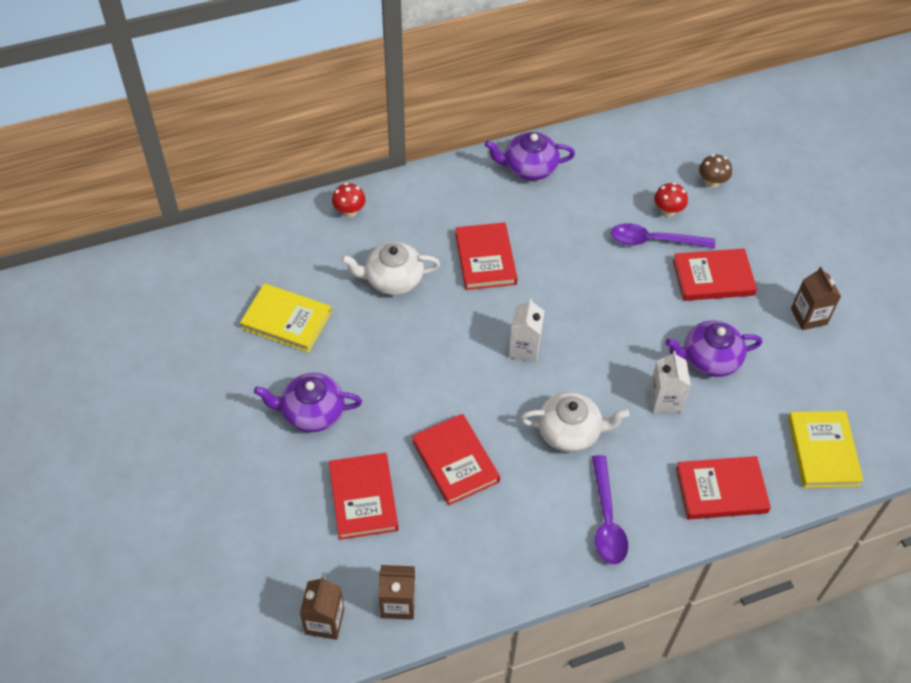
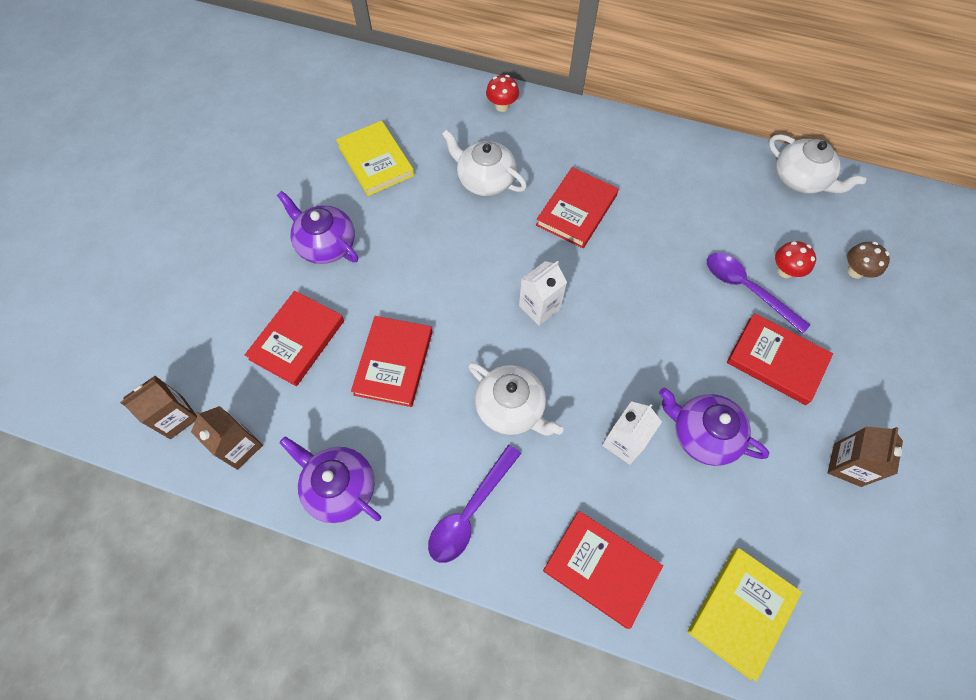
camera: 40 degrees right, 10 degrees up
purple teapot [485,132,575,180] -> purple teapot moved to [279,436,381,523]
none -> white teapot [769,134,866,194]

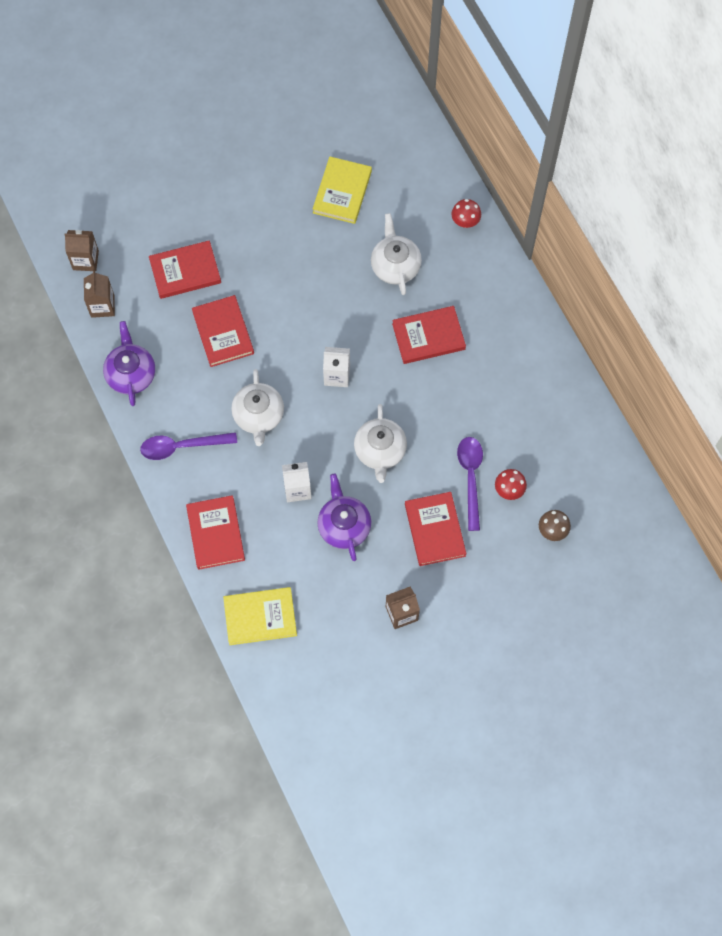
camera: 45 degrees right, 5 degrees up
purple teapot [277,191,358,264] -> none
red book [351,316,432,407] -> red book turned 75 degrees counterclockwise [192,295,254,367]
white teapot [769,134,866,194] -> white teapot moved to [354,404,407,483]

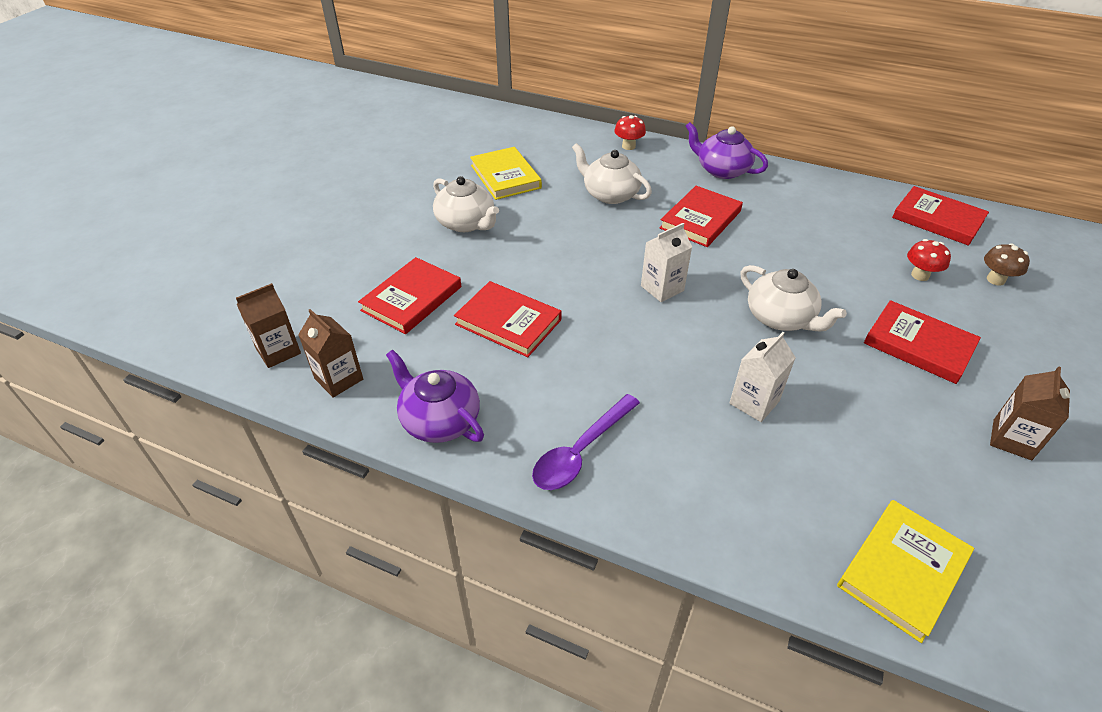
camera: 40 degrees left, 25 degrees down
red book [186,495,245,570] -> red book moved to [892,186,989,246]
white teapot [231,369,284,446] -> white teapot moved to [433,176,499,232]
purple teapot [317,473,371,561] -> purple teapot moved to [686,122,768,179]
purple spoon [457,437,483,531] -> none

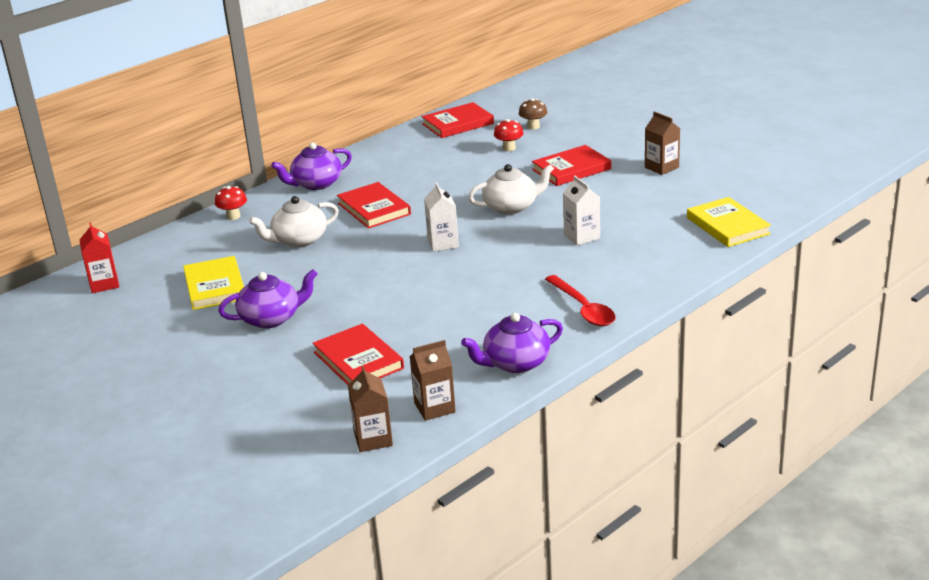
camera: 65 degrees left, 15 degrees down
white teapot [433,176,499,232] -> purple teapot [218,269,317,328]
red book [454,281,561,357] -> none
yellow book [470,147,542,200] -> yellow book turned 75 degrees clockwise [183,256,244,310]
purple spoon [532,394,640,490] -> red spoon [545,275,616,326]
none -> red carton [79,222,119,293]

